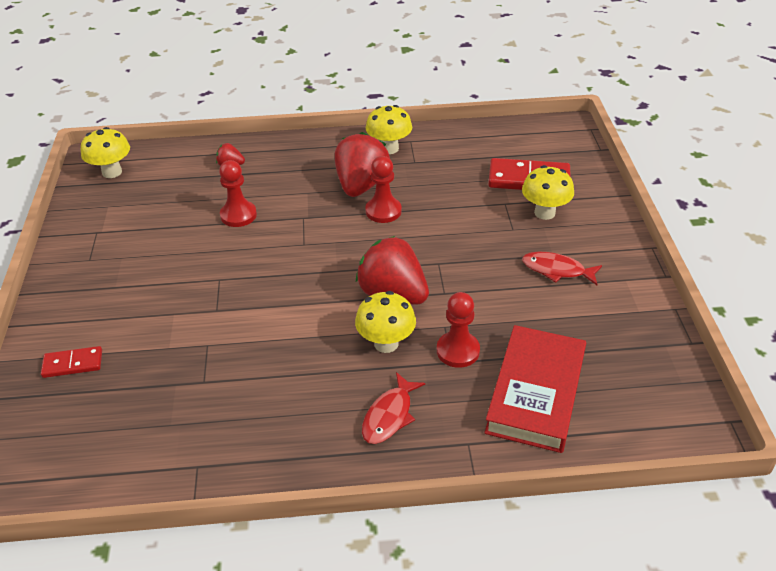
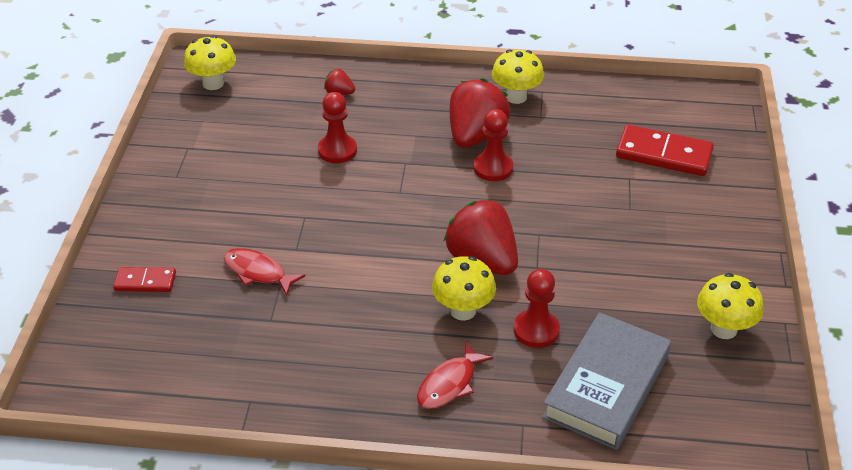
camera: 10 degrees right, 0 degrees up
red book [484,325,586,453] -> grey book [542,312,671,450]
yellow mushroom [522,165,574,220] -> yellow mushroom moved to [697,273,763,339]
red fish [522,252,602,285] -> red fish moved to [224,248,305,296]

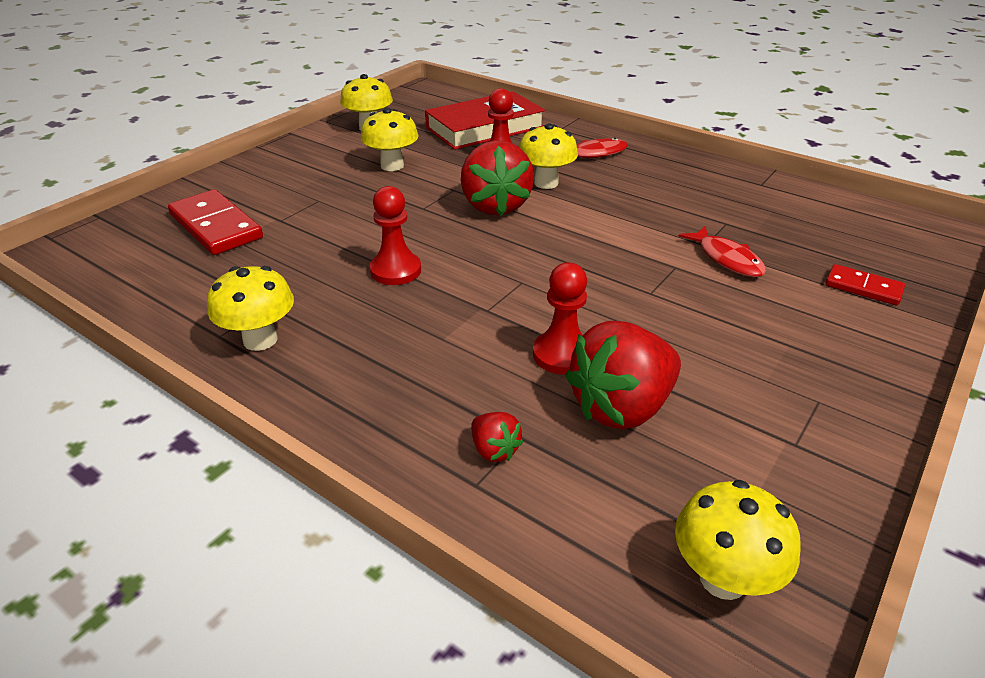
camera: 150 degrees left, 5 degrees down
red strawberry [450,78,510,148] -> red strawberry moved to [565,321,681,430]
grey book [542,312,671,450] -> red book [425,91,545,150]
none -> yellow mushroom [361,108,418,171]

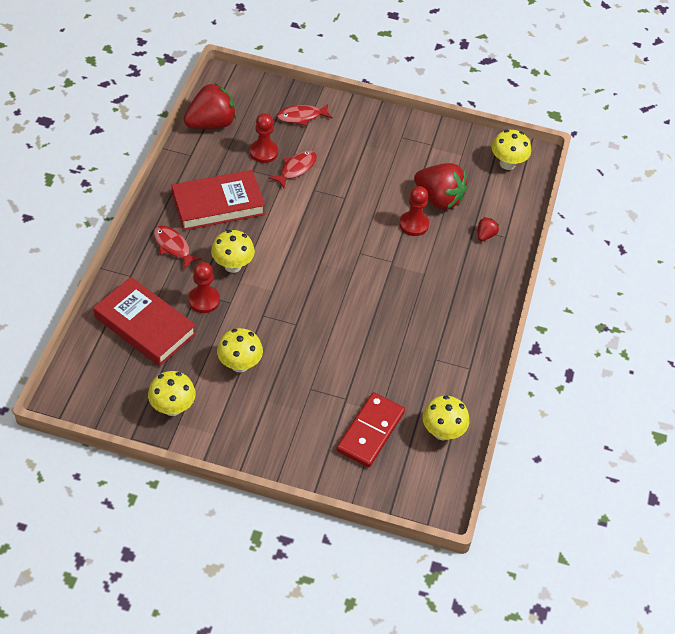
camera: 115 degrees left, 15 degrees up
yellow mushroom [207,266,294,351] -> yellow mushroom moved to [423,396,469,441]
red pawn [370,186,421,285] -> red pawn moved to [250,113,278,163]
red strawberry [461,140,534,216] -> red strawberry moved to [184,83,236,129]
red domino [825,264,905,305] -> red fish [277,104,333,126]
none -> red book [172,170,265,231]

